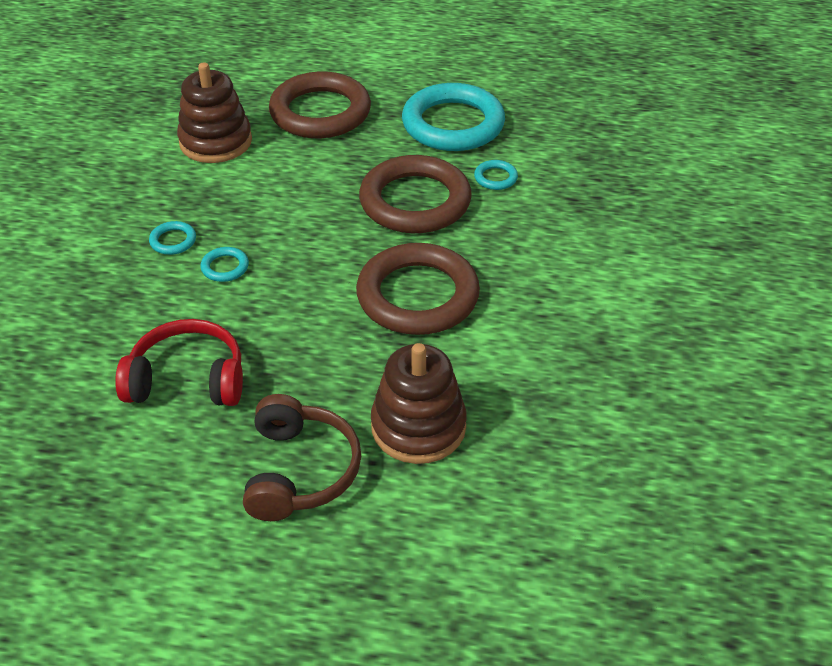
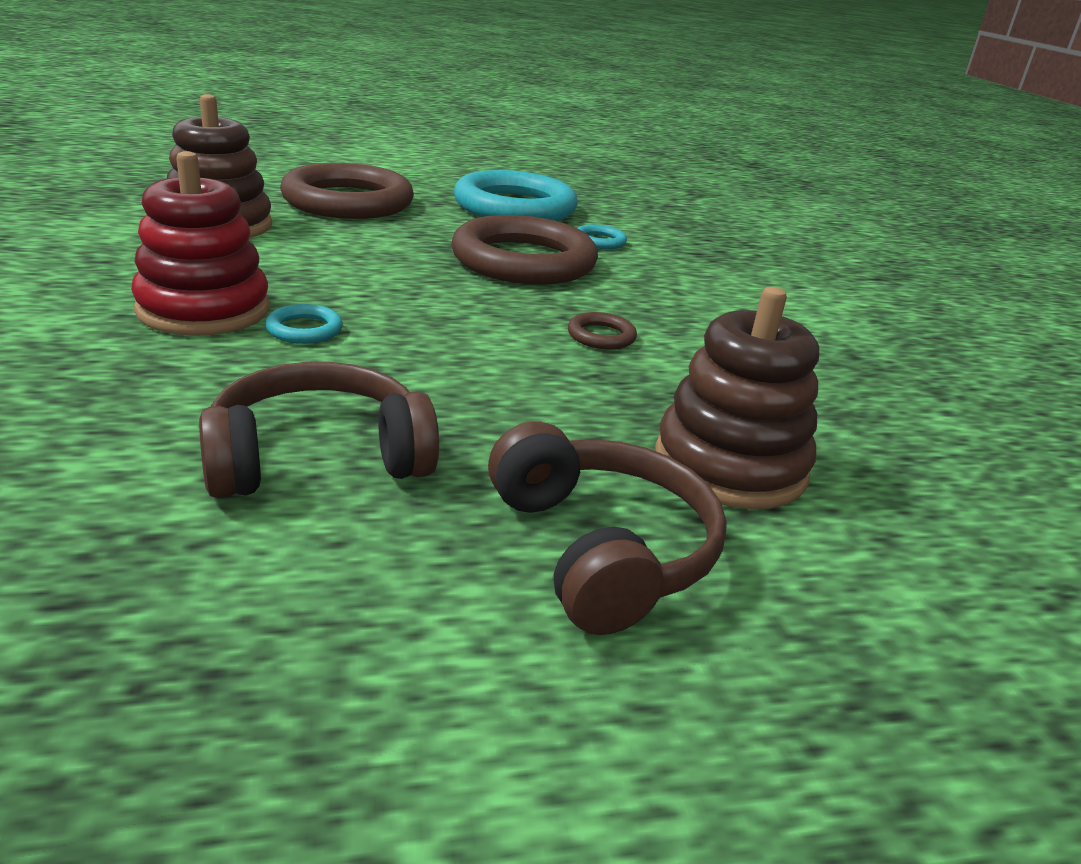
camera: 25 degrees left, 15 degrees down
red headphones [115,319,243,406] -> brown headphones [199,362,439,498]
turquoise ring [149,221,196,255] -> red stacking toy [131,151,270,336]
brown ring [356,243,480,335] -> brown ring [568,312,637,350], size x0.40

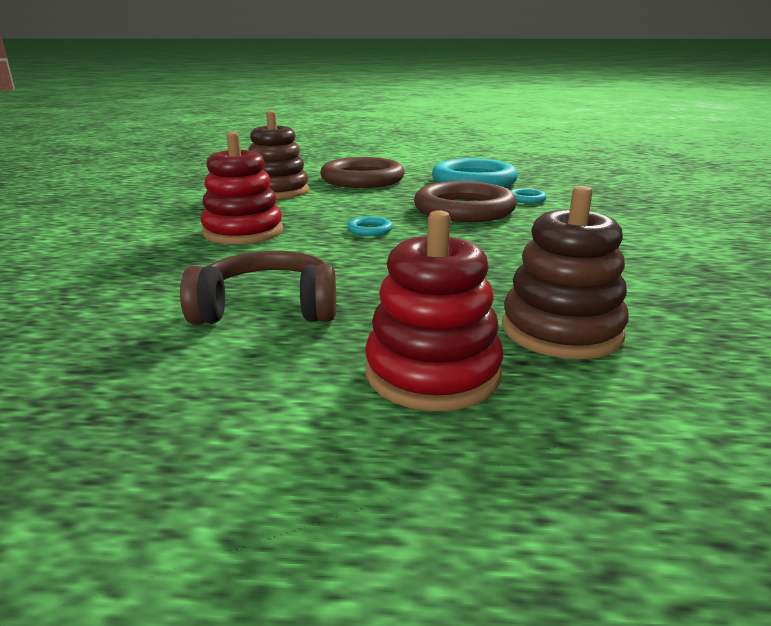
camera: 20 degrees right, 5 degrees down
turquoise ring [265,304,343,344] -> turquoise ring moved to [347,216,393,236]
brown headphones [488,421,727,635] -> red stacking toy [365,210,503,411]
brown ring [568,312,637,350] -> none

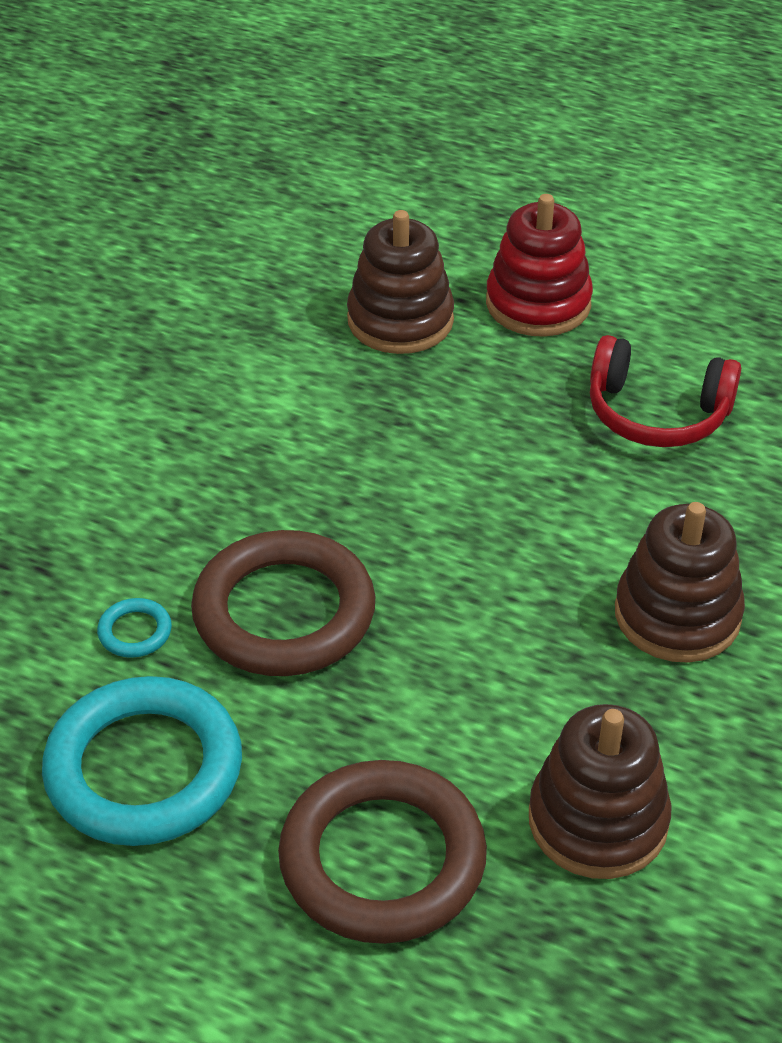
camera: 160 degrees left, 20 degrees up
brown headphones [180,251,336,324] -> red headphones [590,335,741,447]
red stacking toy [201,132,283,244] -> brown stacking toy [615,502,745,663]
turquoise ring [347,216,393,236] -> none

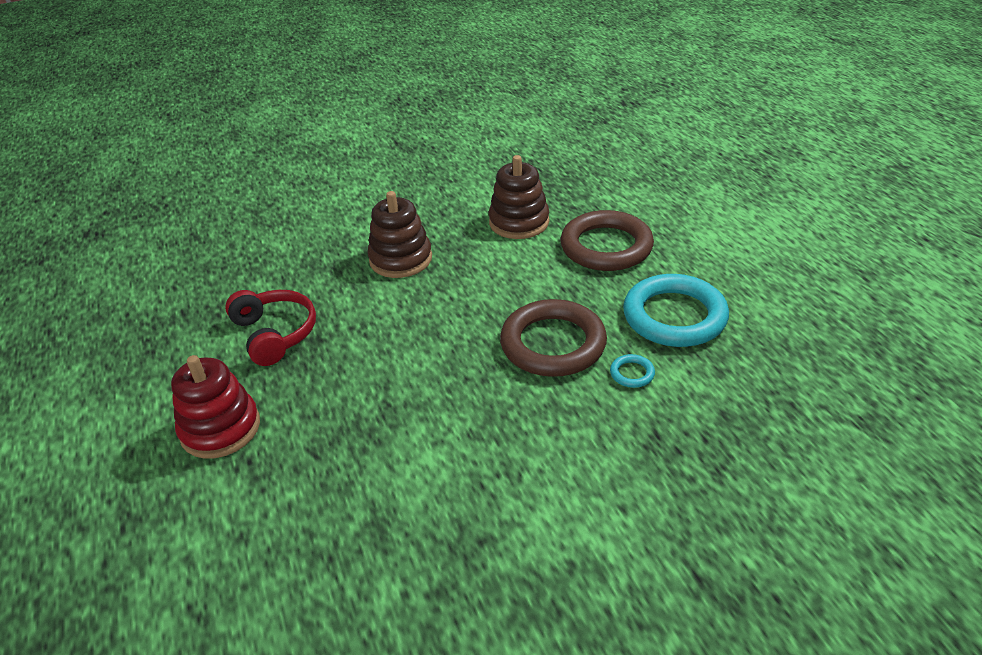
camera: 135 degrees left, 5 degrees down
brown stacking toy [347,210,454,354] -> none

